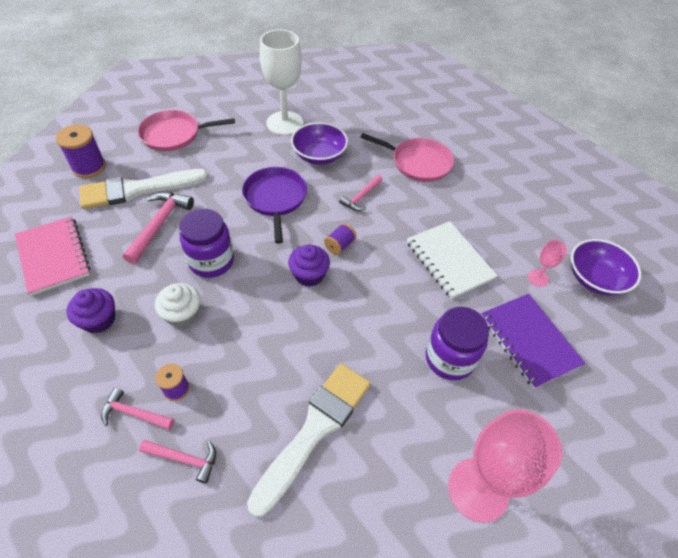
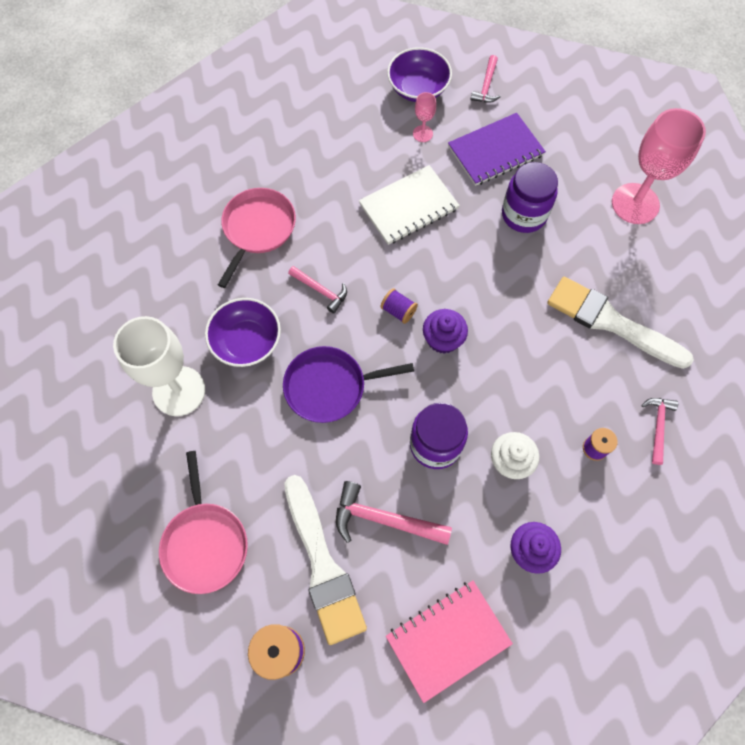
camera: 90 degrees left, 15 degrees up
pink hammer [101,388,174,430] -> pink hammer moved to [470,55,501,103]

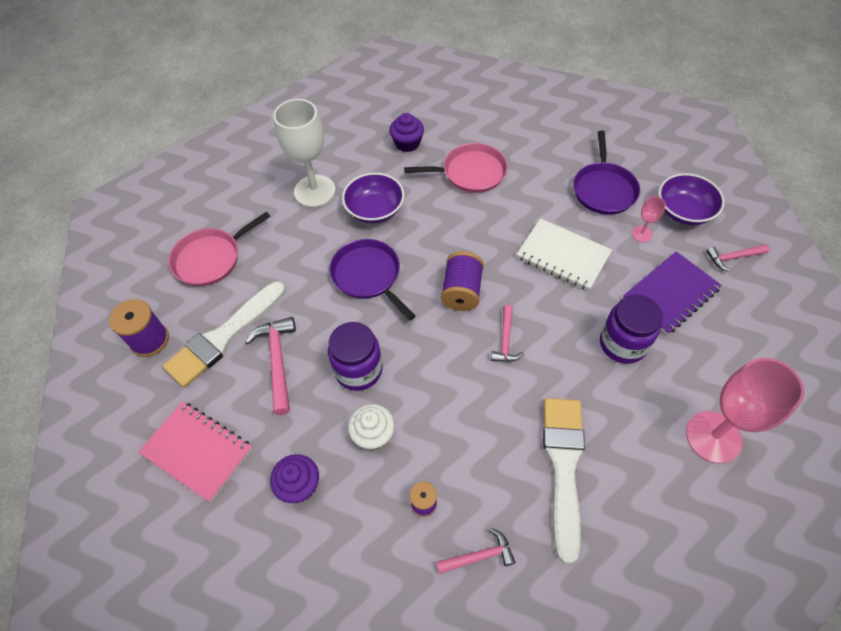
camera: 65 degrees right, 10 degrees down
pink hammer [288,266,347,313] -> pink hammer moved to [491,305,524,362]
purple spool [380,288,418,324] -> purple spool [441,251,484,311], size x1.71
purple cupcake [423,309,468,354] -> purple cupcake moved to [389,113,424,152]
purple notebook [448,113,546,186] -> purple notebook turned 75 degrees counterclockwise [623,251,722,335]
none -> purple pan [573,130,640,215]

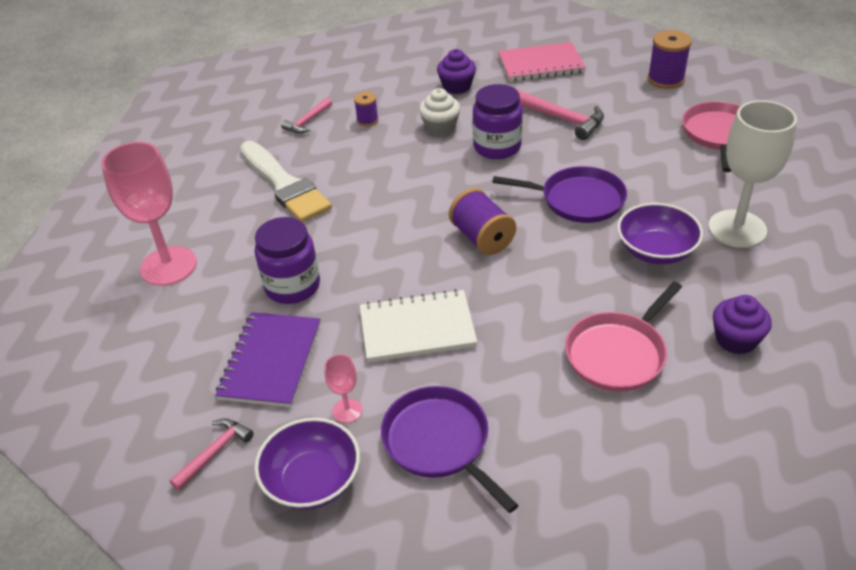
camera: 140 degrees right, 15 degrees down
white brush [163,281,285,388] -> none
pink hammer [491,305,524,362] -> none

